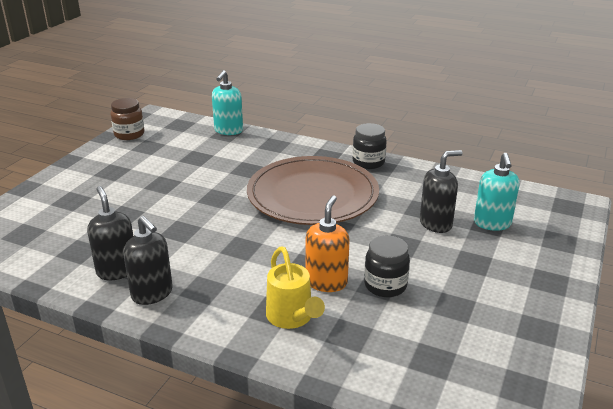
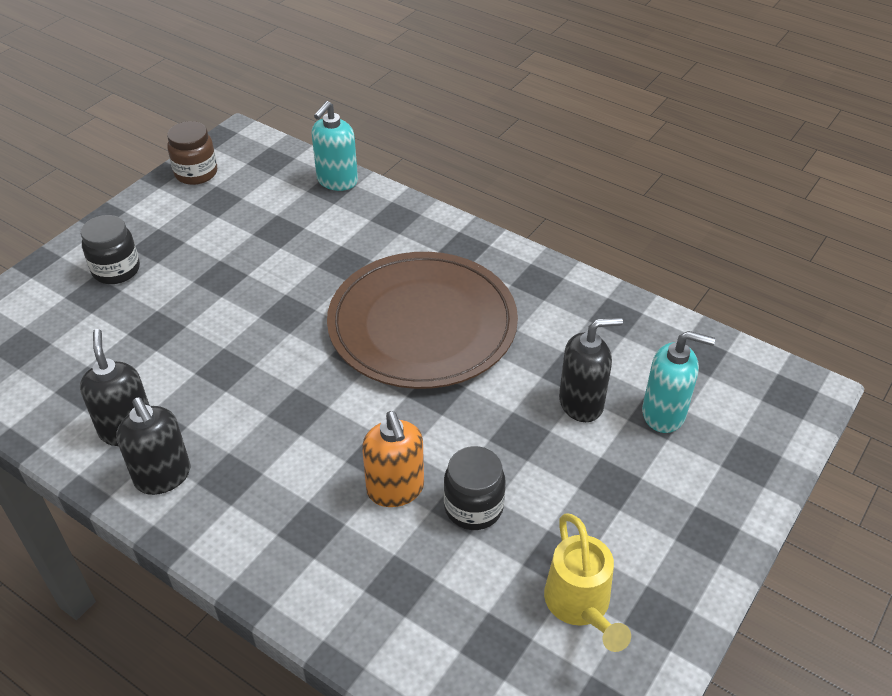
camera: 10 degrees right, 15 degrees up
yellow watering can [266,247,325,329] -> yellow watering can moved to [544,513,631,652]
orange soap dispenser [306,195,349,292] -> orange soap dispenser turned 135 degrees clockwise [362,411,424,507]
black jar [353,123,387,169] -> black jar moved to [81,215,140,284]
turquoise soap dispenser [474,153,520,231] -> turquoise soap dispenser turned 90 degrees counterclockwise [642,331,715,433]

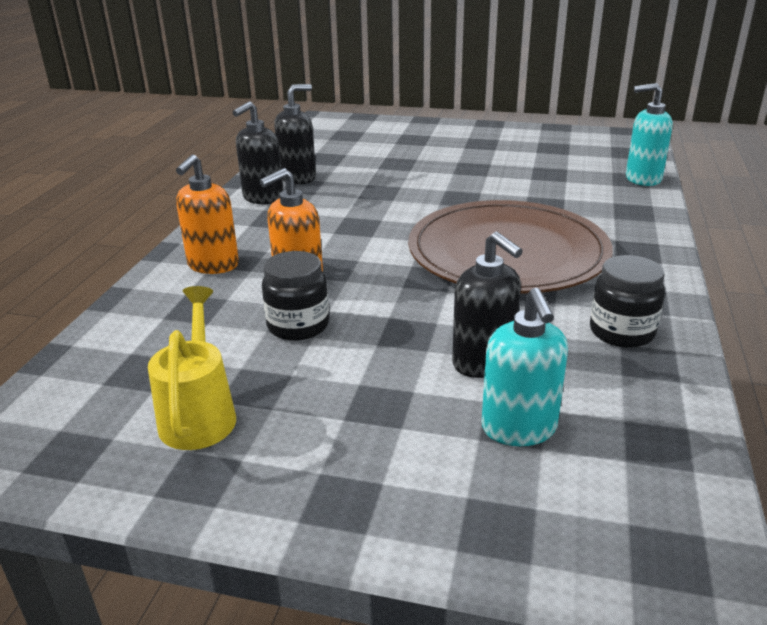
camera: 70 degrees right, 15 degrees down
black jar [81,215,140,284] -> black jar moved to [590,255,665,348]
brown jar [167,121,217,185] -> none
yellow watering can [544,513,631,652] -> yellow watering can turned 120 degrees clockwise [148,286,236,450]
none -> orange soap dispenser [176,154,239,274]

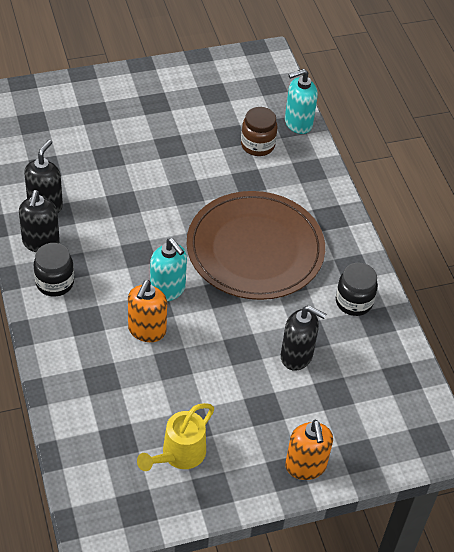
camera: 35 degrees left, 20 degrees up
yellow watering can [148,286,236,450] -> yellow watering can turned 105 degrees counterclockwise [137,403,214,471]
orange soap dispenser [176,154,239,274] -> orange soap dispenser moved to [285,420,333,480]
black jar [262,251,329,341] -> black jar moved to [34,243,74,297]
turquoise soap dispenser [481,288,568,446] -> turquoise soap dispenser moved to [150,238,187,301]
none -> brown jar [241,107,278,156]

